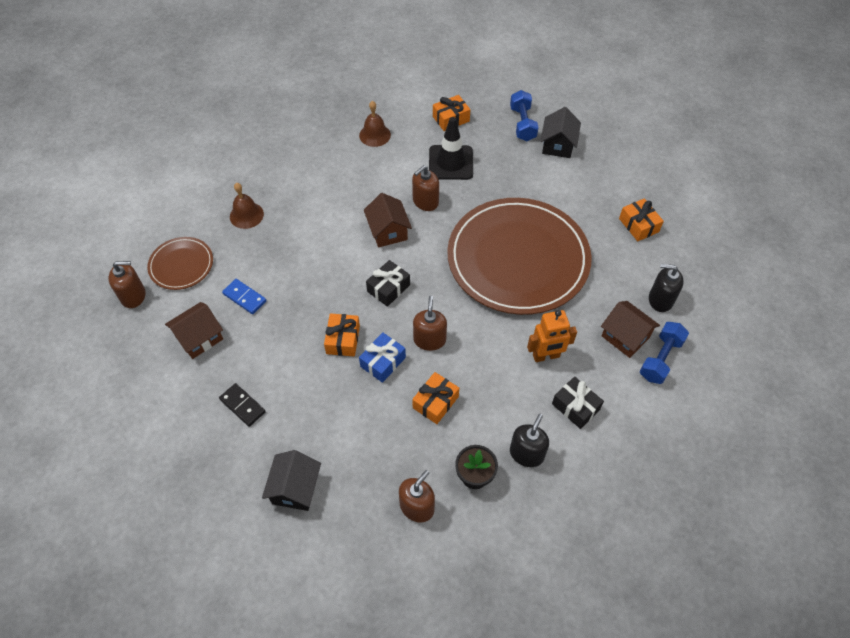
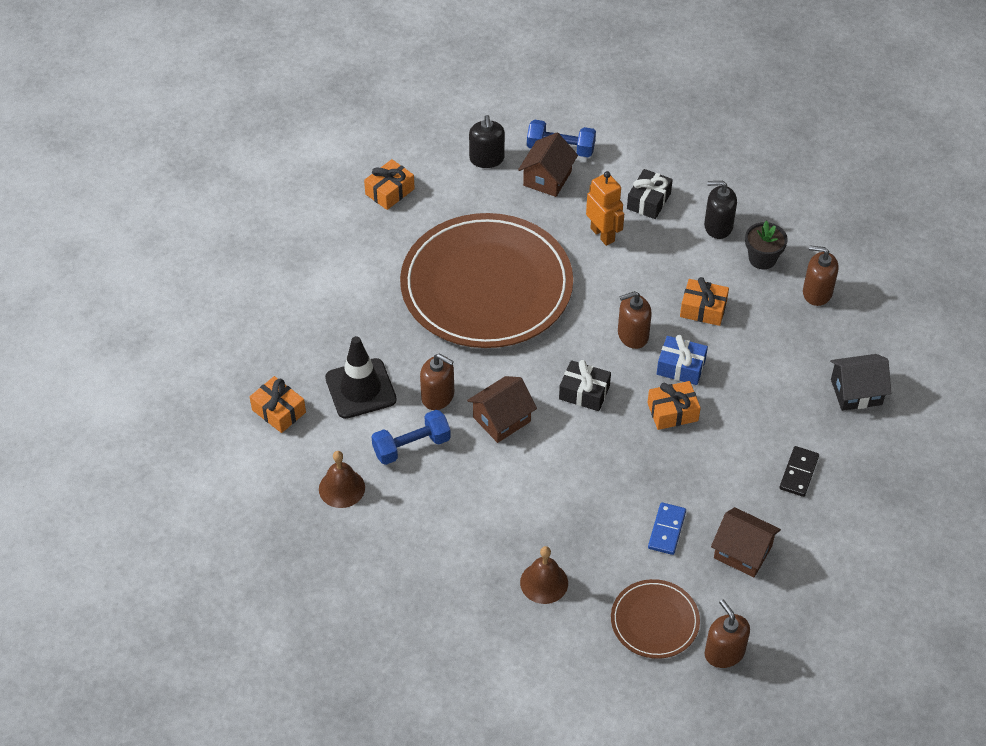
camera: 110 degrees left, 5 degrees down
blue dumbbell [510,90,539,141] -> blue dumbbell moved to [372,410,451,465]
black house [540,107,581,158] -> none

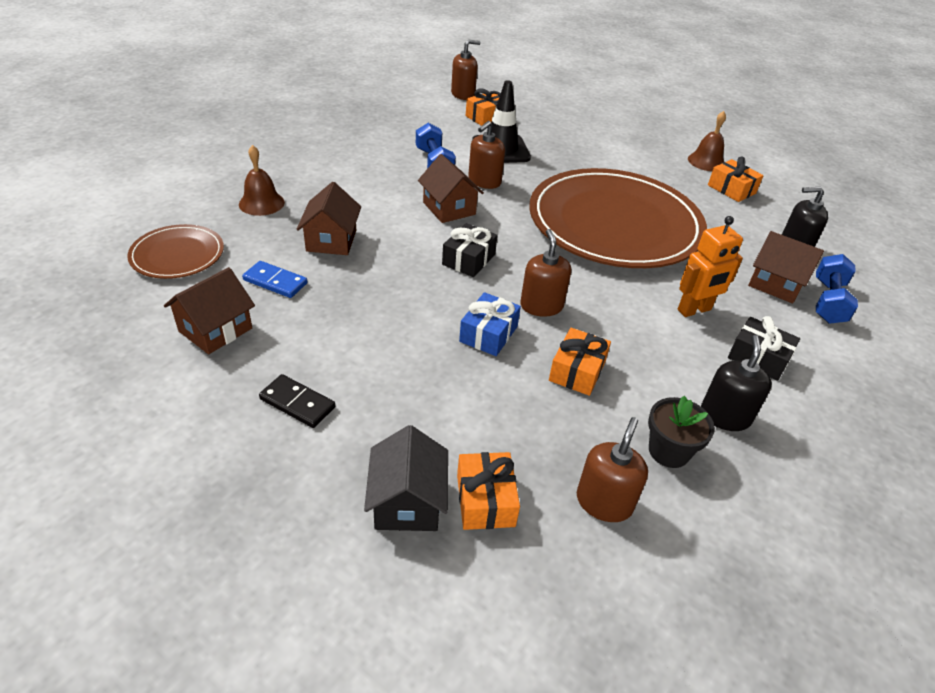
camera: 95 degrees right, 10 degrees down
brown bell [319,451,365,508] -> brown bell moved to [688,111,726,171]
orange gift [647,381,701,430] -> orange gift moved to [457,452,520,530]
brown soap dispenser [705,600,750,668] -> brown soap dispenser moved to [451,40,480,100]
none -> brown house [297,182,361,255]

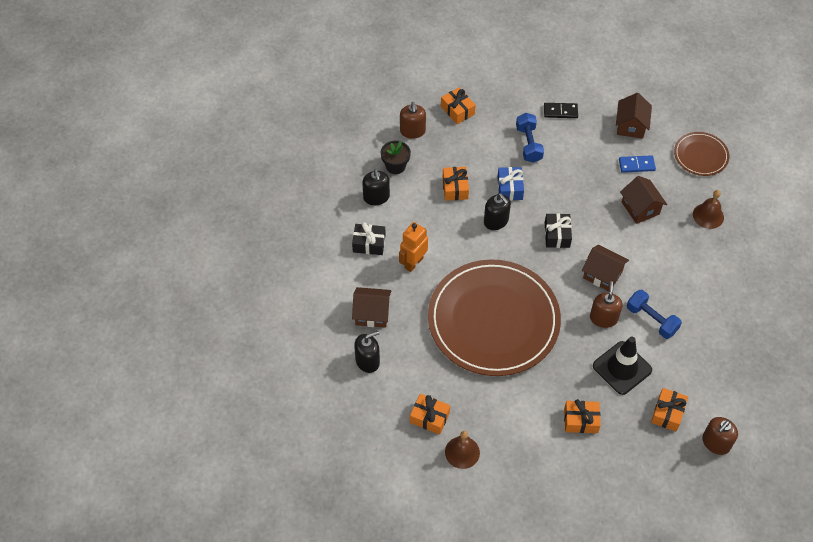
camera: 155 degrees right, 15 degrees up
black house [364,425,448,531] -> none
brown soap dispenser [520,229,571,317] -> black soap dispenser [484,193,511,230]
blue dumbbell [816,254,858,324] -> blue dumbbell moved to [516,113,544,163]
none -> orange gift [564,399,601,433]

